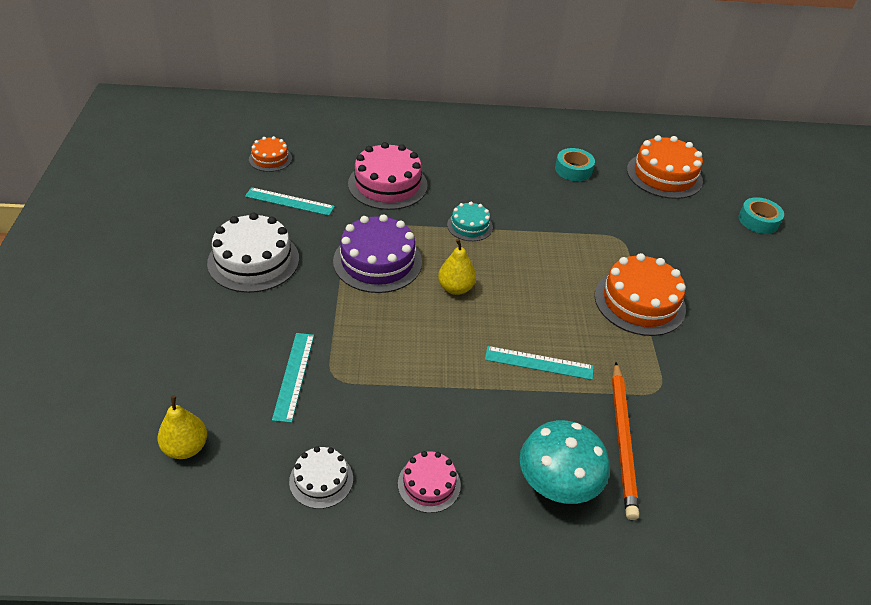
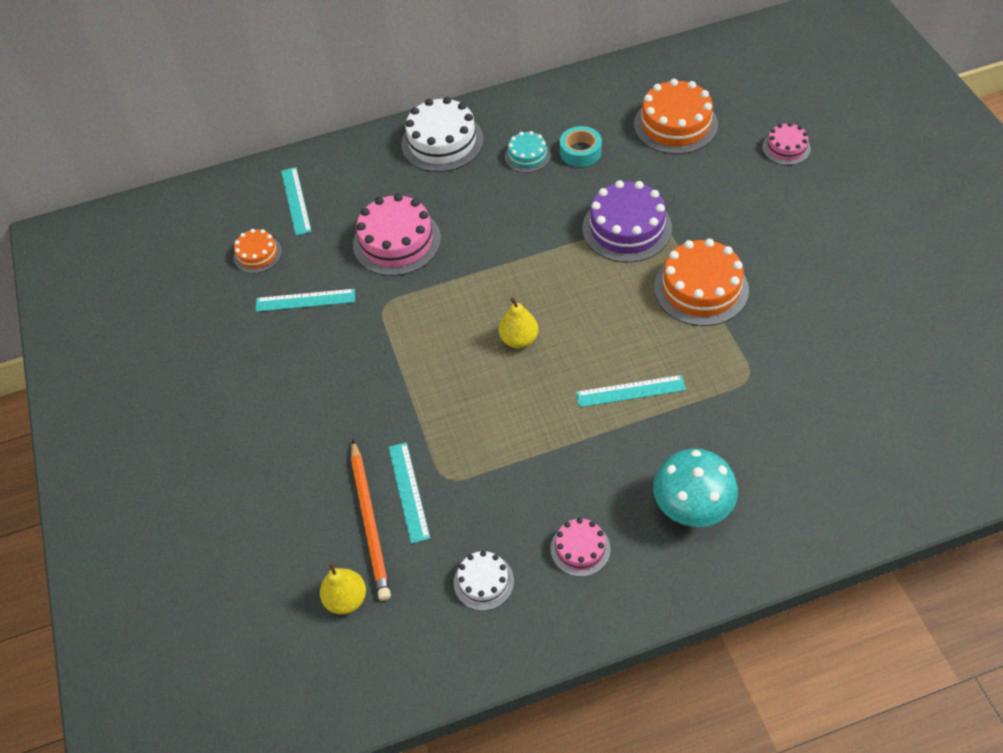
camera: 10 degrees left, 10 degrees up
white cake [207,212,299,293] -> white cake moved to [401,97,484,172]
purple cake [333,214,422,293] -> purple cake moved to [582,180,672,263]
turquoise cake [447,202,493,241] -> turquoise cake moved to [505,131,551,173]
orange pencil [612,362,639,520] -> orange pencil moved to [351,439,391,601]
turquoise tape [739,197,784,234] -> pink cake [762,123,811,165]
none -> turquoise ruler [281,167,312,236]

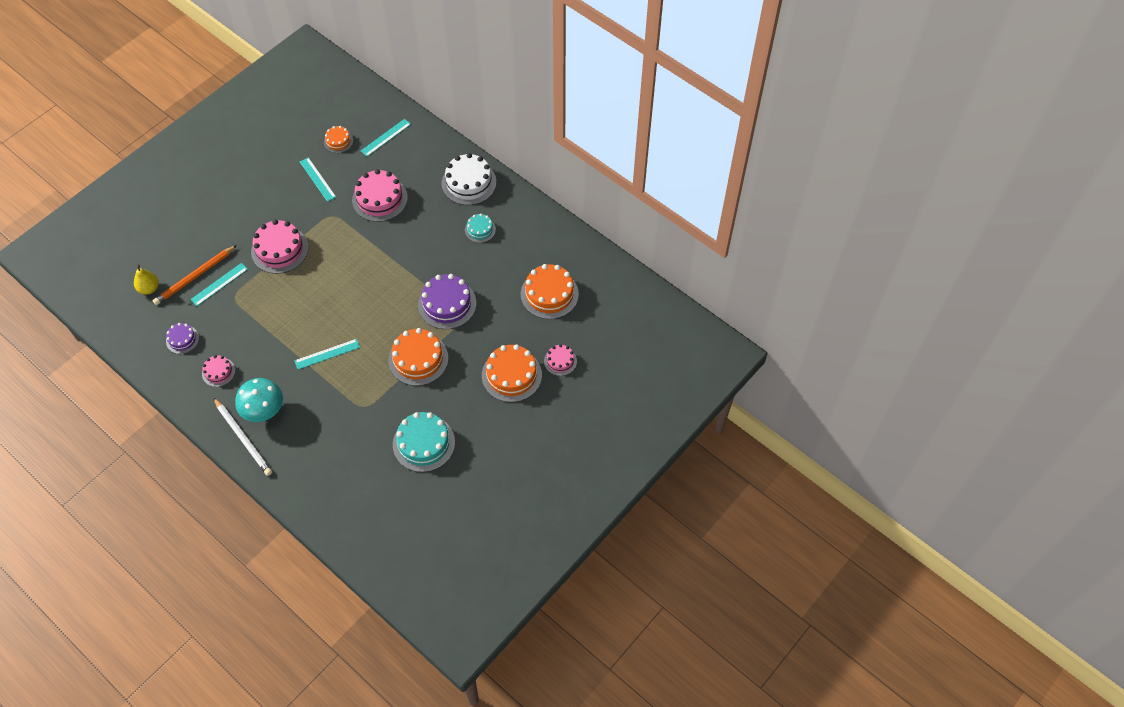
camera: 55 degrees right, 5 degrees up
white cake [454,551,514,611] -> purple cake [166,323,199,354]
yellow pear [499,297,538,348] -> none
turquoise tape [560,126,602,167] -> none
turquoise ruler [576,375,686,407] -> turquoise ruler turned 75 degrees counterclockwise [295,339,360,370]
none -> white pencil [213,397,272,476]
none -> pink cake [251,220,308,274]
none -> turquoise cake [393,412,455,472]
none -> orange cake [482,344,542,402]

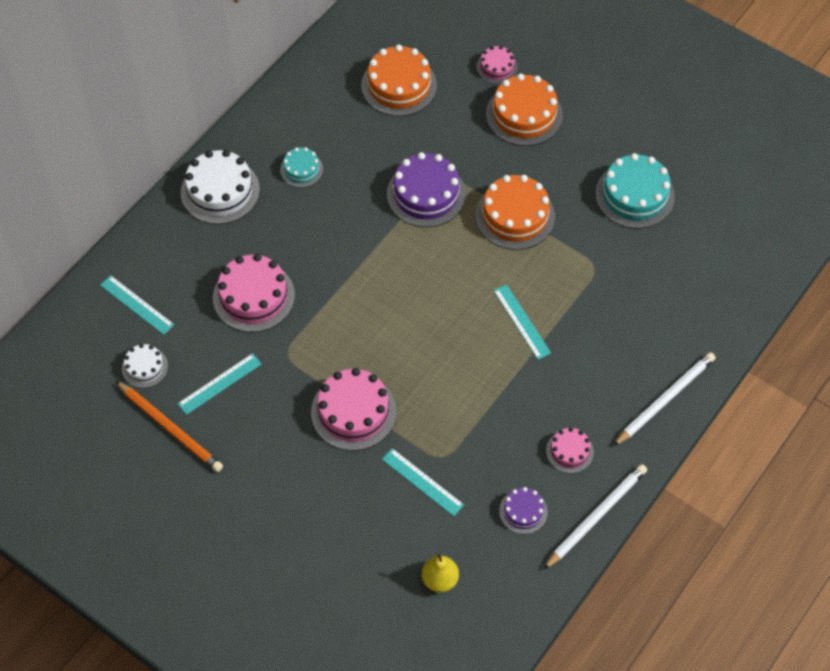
camera: 95 degrees left, 0 degrees up
orange pencil [153,245,237,305] -> orange pencil moved to [116,381,223,472]
turquoise mushroom [235,378,283,422] -> none
orange cake [324,126,353,153] -> white cake [122,344,168,388]
none -> white pencil [543,464,647,570]

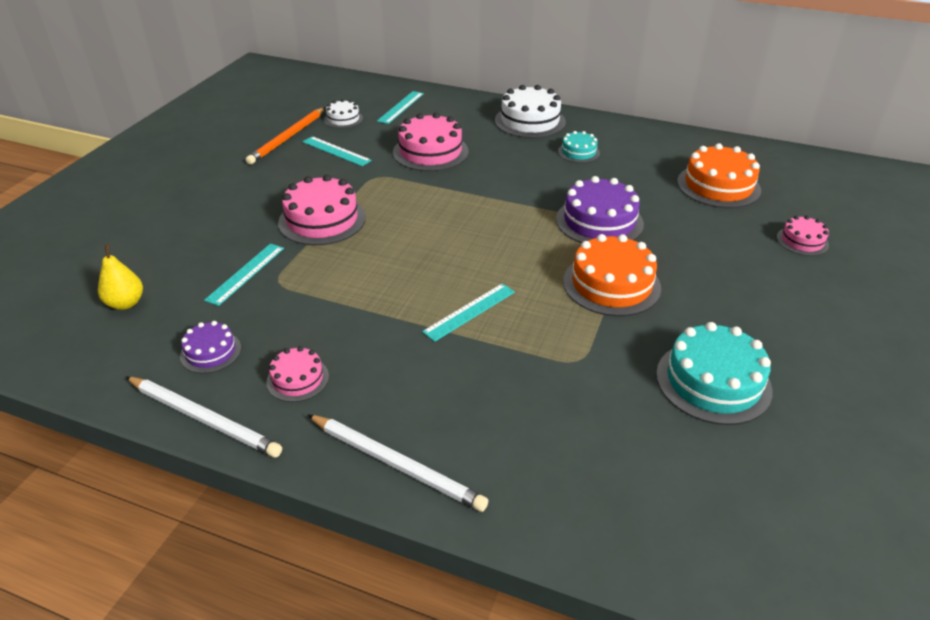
camera: 75 degrees right, 20 degrees down
orange cake [486,74,563,146] -> none

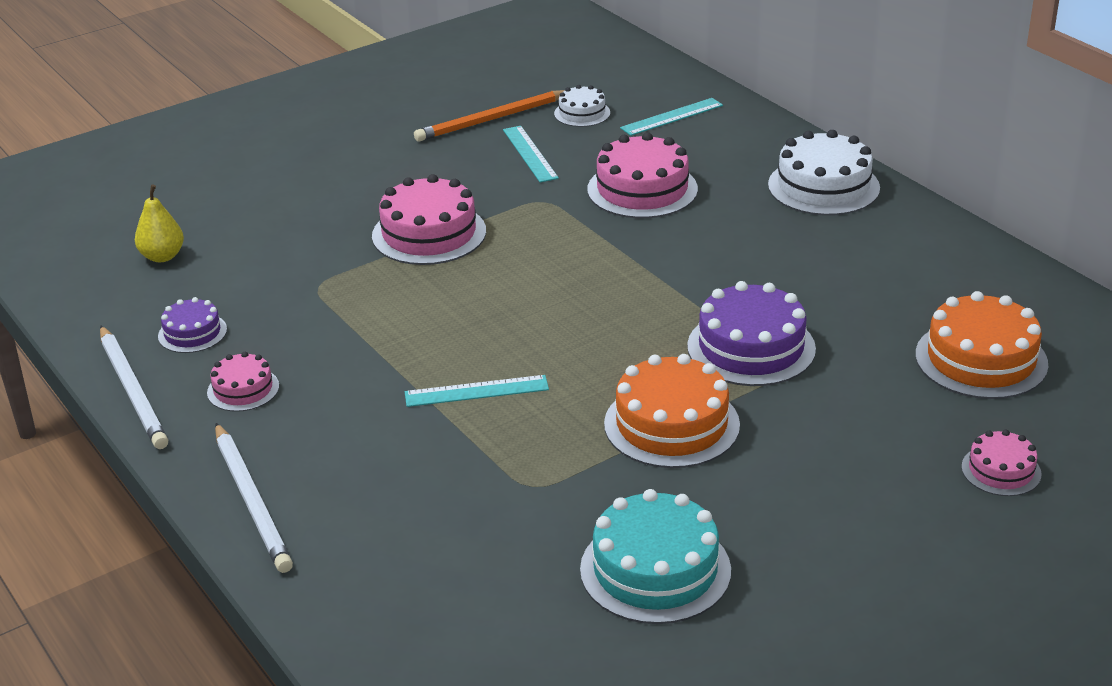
camera: 35 degrees right, 5 degrees down
turquoise ruler [204,244,284,306] -> none
turquoise cake [558,131,600,163] -> none

